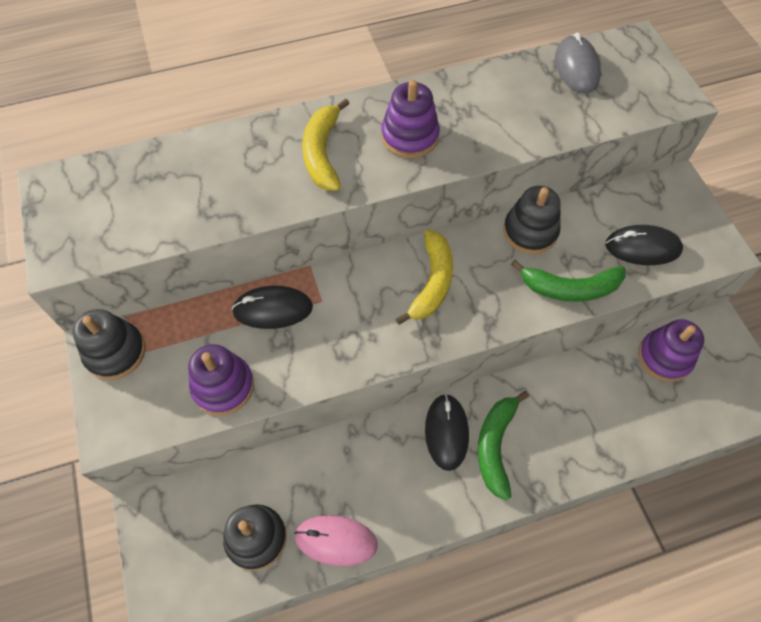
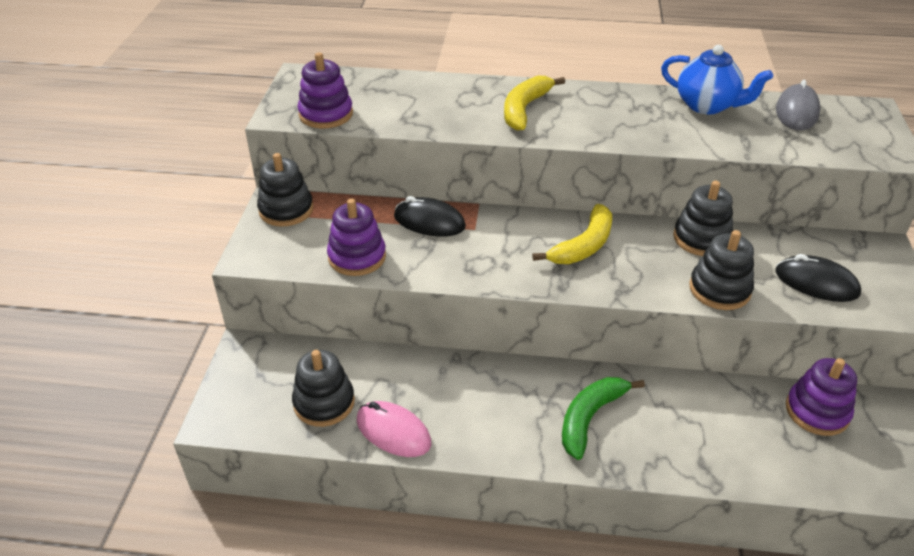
camera: 25 degrees right, 20 degrees down
purple stacking toy [381,80,440,158] -> purple stacking toy moved to [297,52,353,128]
black mouse [425,394,469,471] -> none
green banana [511,260,625,302] -> black stacking toy [689,230,754,310]
none -> blue teapot [661,45,773,114]

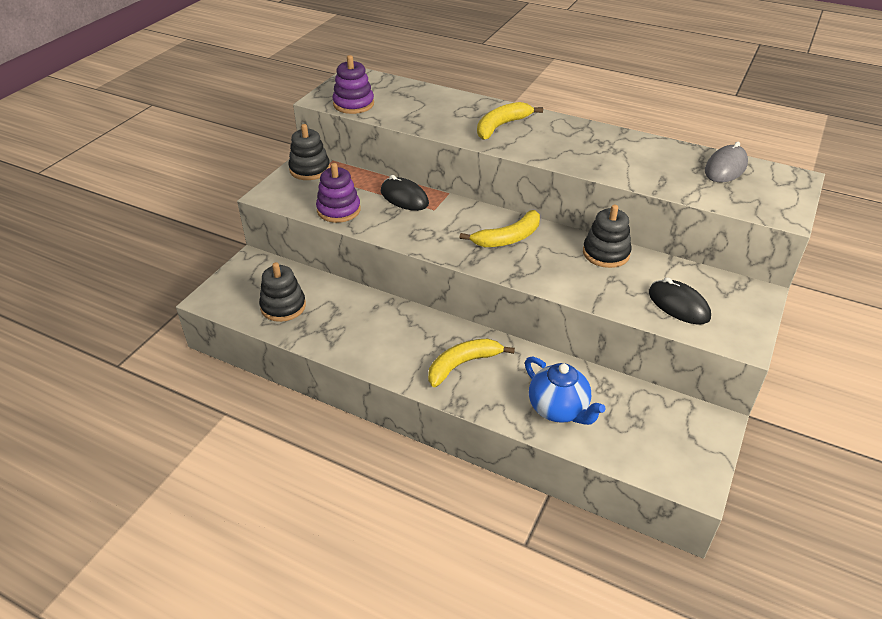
camera: 20 degrees right, 0 degrees up
pink mouse [357,401,431,457] -> none
green banana [562,377,645,460] -> yellow banana [428,339,515,387]
blue teapot [661,45,773,114] -> blue teapot moved to [525,356,605,425]
black stacking toy [689,230,754,310] -> none
purple stacking toy [786,358,857,436] -> none

